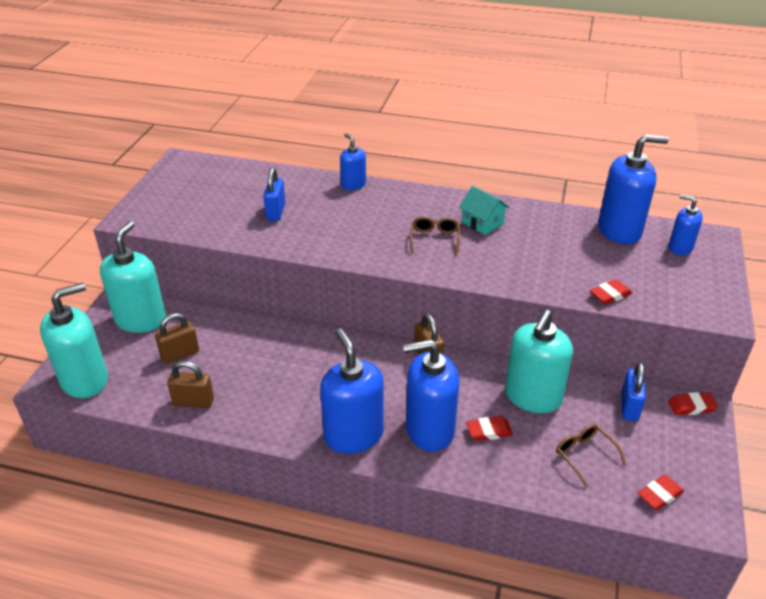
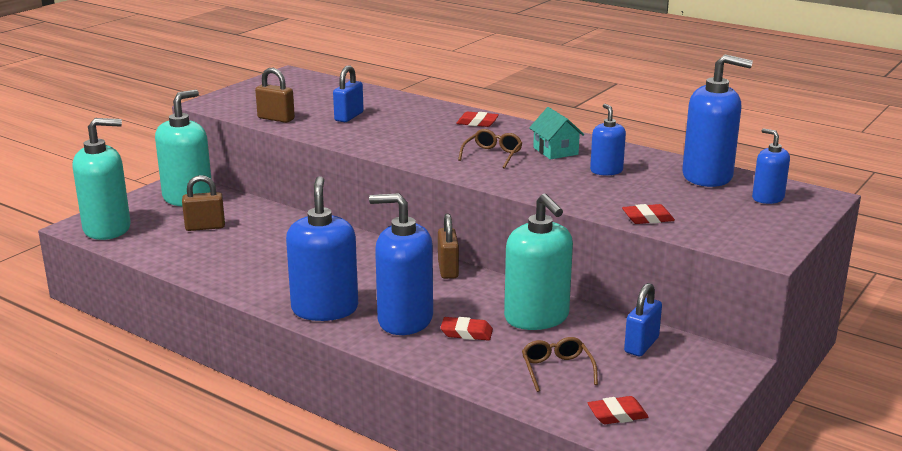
camera: 20 degrees right, 15 degrees down
brown padlock [167,361,214,408] -> brown padlock moved to [255,68,295,123]
blue soap dispenser [340,133,366,190] -> blue soap dispenser moved to [590,104,626,176]
turquoise soap dispenser [505,310,573,413] -> turquoise soap dispenser turned 75 degrees counterclockwise [504,193,573,330]
red eraser [668,392,718,415] -> red eraser moved to [456,112,499,127]

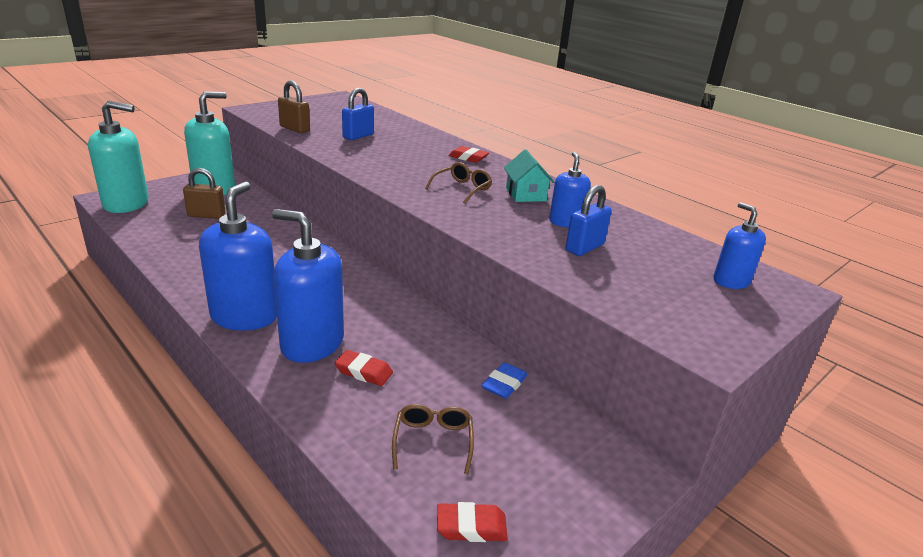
camera: 10 degrees right, 5 degrees up
brown padlock [438,213,459,279] -> none
turquoise soap dispenser [504,193,573,330] -> none
red eraser [622,204,675,224] -> none
blue padlock [624,283,662,356] -> blue padlock moved to [566,185,612,256]
blue soap dispenser [682,55,753,187] -> none
none -> blue eraser [482,362,527,399]

